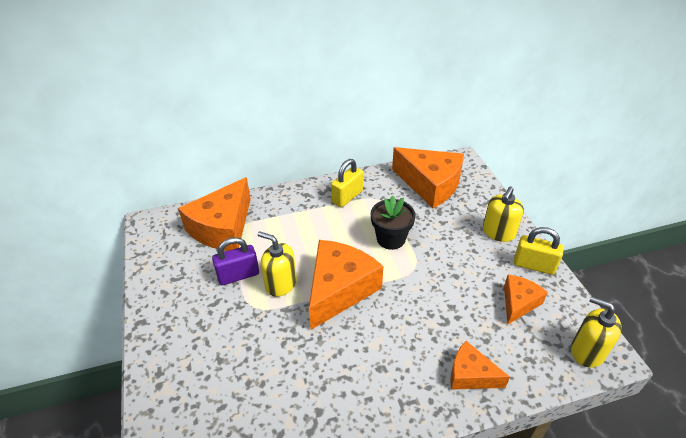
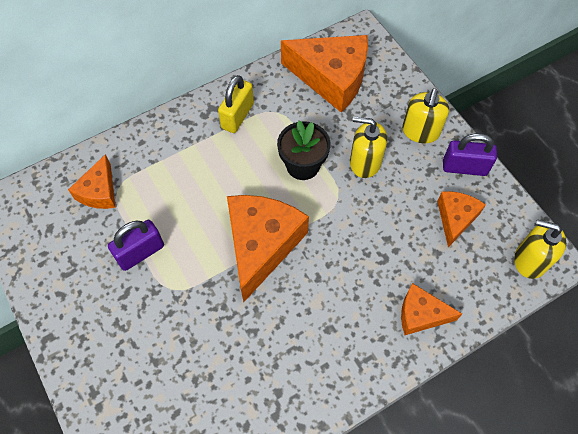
camera: 15 degrees left, 20 degrees up
orange cheese [178,177,251,251] -> orange cheese [68,154,116,209], size x0.55
yellow soap dispenser [257,231,297,297] -> yellow soap dispenser moved to [350,116,387,178]
yellow padlock [514,227,564,275] -> purple padlock [443,133,497,176]

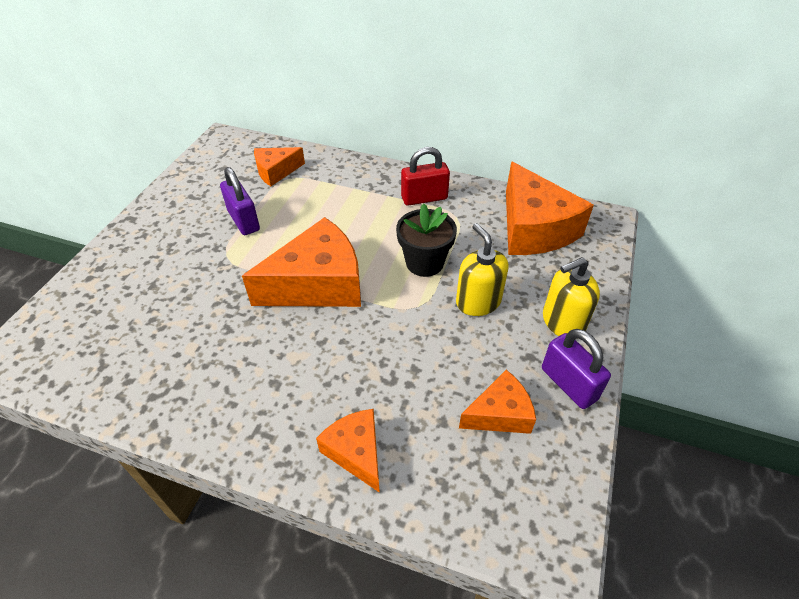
camera: 50 degrees right, 15 degrees down
purple padlock [108,220,164,271] -> purple padlock turned 45 degrees clockwise [220,167,260,235]
yellow padlock [218,75,254,133] -> red padlock [401,147,450,206]
yellow soap dispenser [514,219,566,279] -> none

